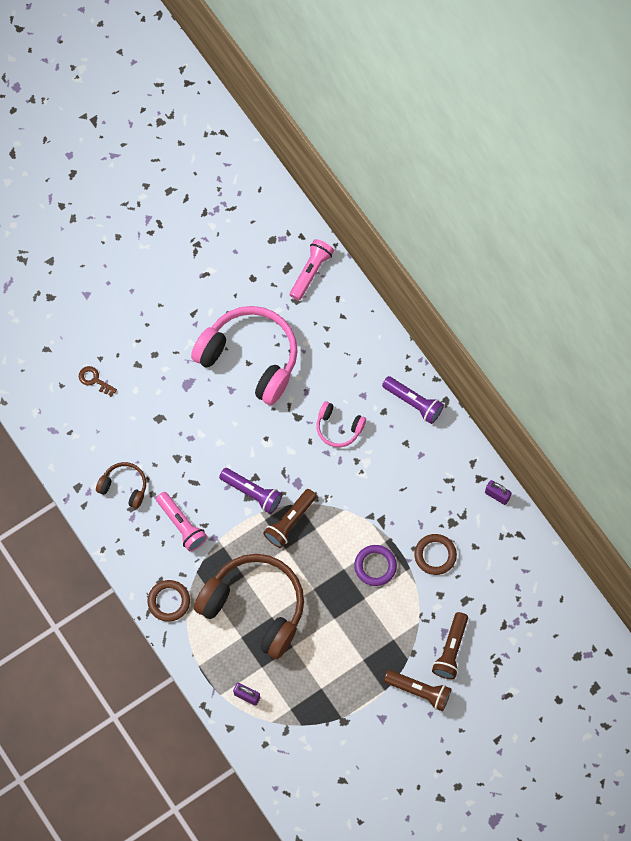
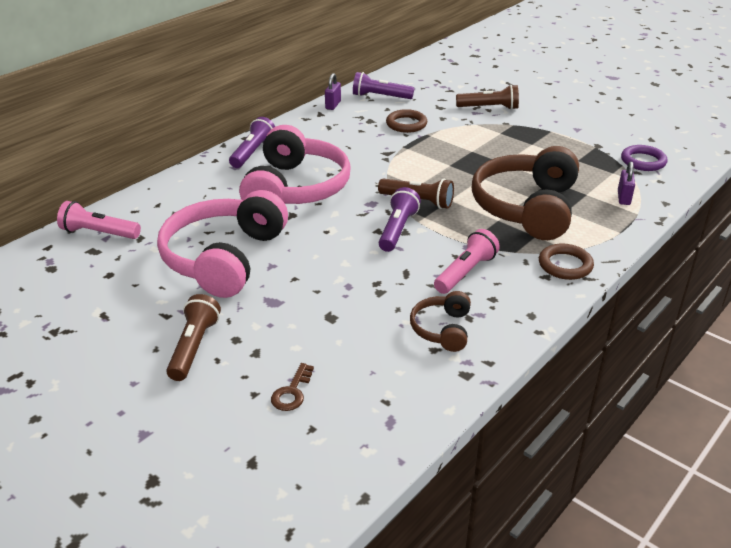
camera: 105 degrees left, 35 degrees down
pink headphones [316,401,366,447] -> pink headphones [239,125,351,204], size x2.11
purple ring [354,545,397,586] -> purple ring moved to [621,145,668,171]
brown flashlight [384,670,451,711] -> brown flashlight moved to [166,294,221,381]
none -> purple flashlight [353,72,414,99]

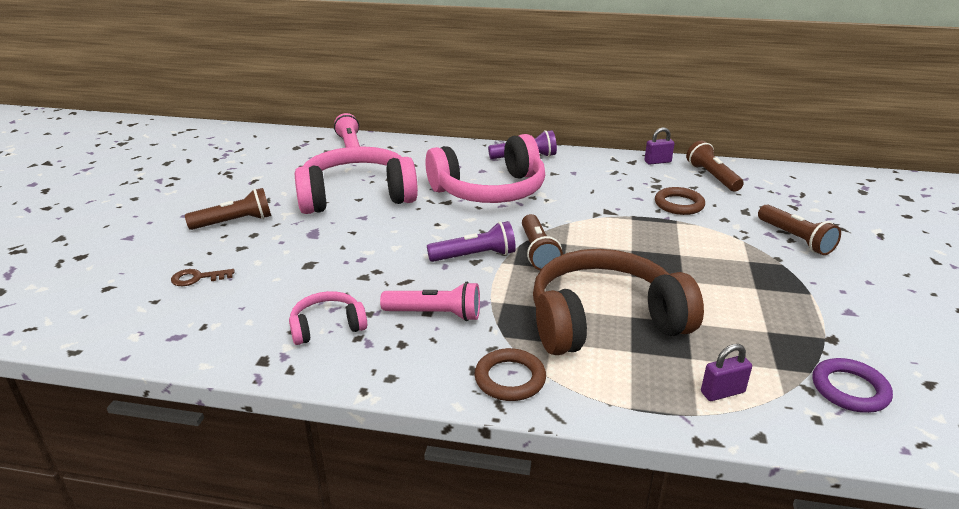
camera: 60 degrees right, 5 degrees down
purple flashlight [353,72,414,99] -> brown flashlight [686,141,744,192]
brown headphones [410,291,471,352] -> pink headphones [289,291,367,345]

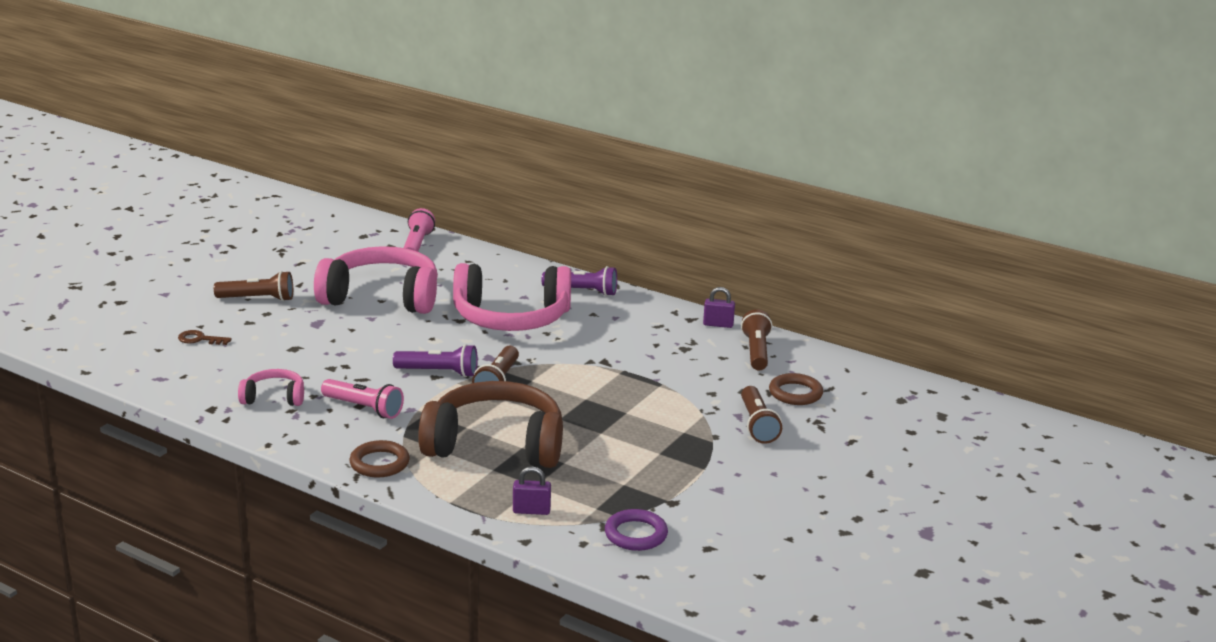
camera: 20 degrees right, 5 degrees down
brown ring [655,187,705,215] -> brown ring moved to [769,373,823,405]

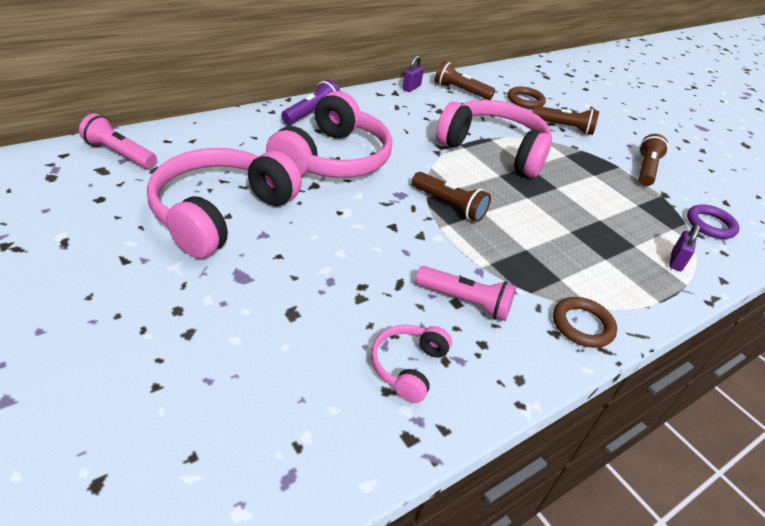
camera: 70 degrees left, 15 degrees up
brown key [178,330,232,345] -> none
brown flashlight [214,271,293,301] -> brown flashlight moved to [639,134,669,186]
pink flashlight [321,379,404,419] -> pink flashlight turned 60 degrees clockwise [415,266,516,321]
purple flashlight [393,344,478,377] -> none
brown headphones [418,381,563,468] -> none
none -> pink headphones [436,100,552,177]

